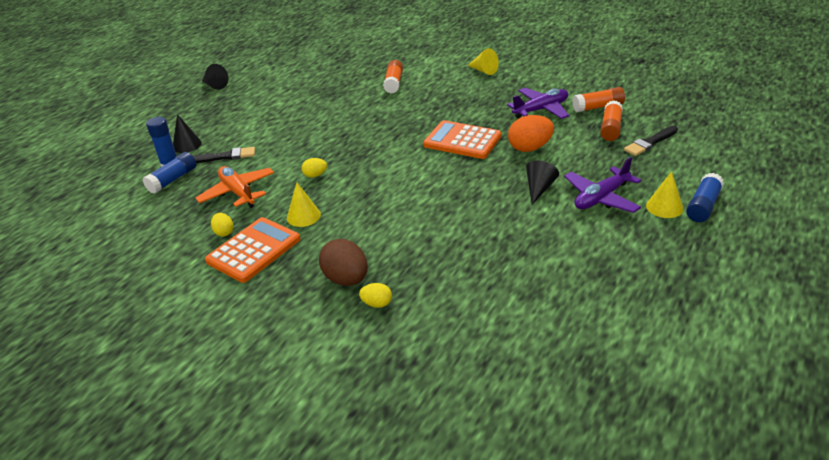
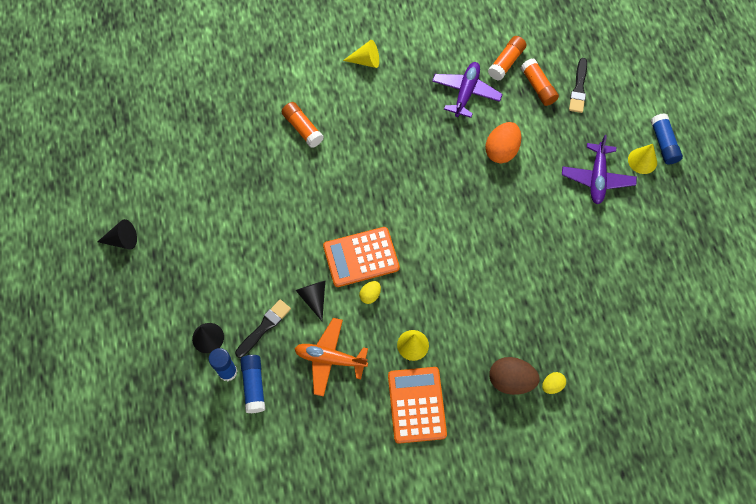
camera: 45 degrees left, 30 degrees up
yellow egg [211,213,233,237] -> none
orange calculator [423,120,501,159] -> orange calculator moved to [323,227,400,287]
black cone [526,160,559,204] -> black cone moved to [295,281,325,321]

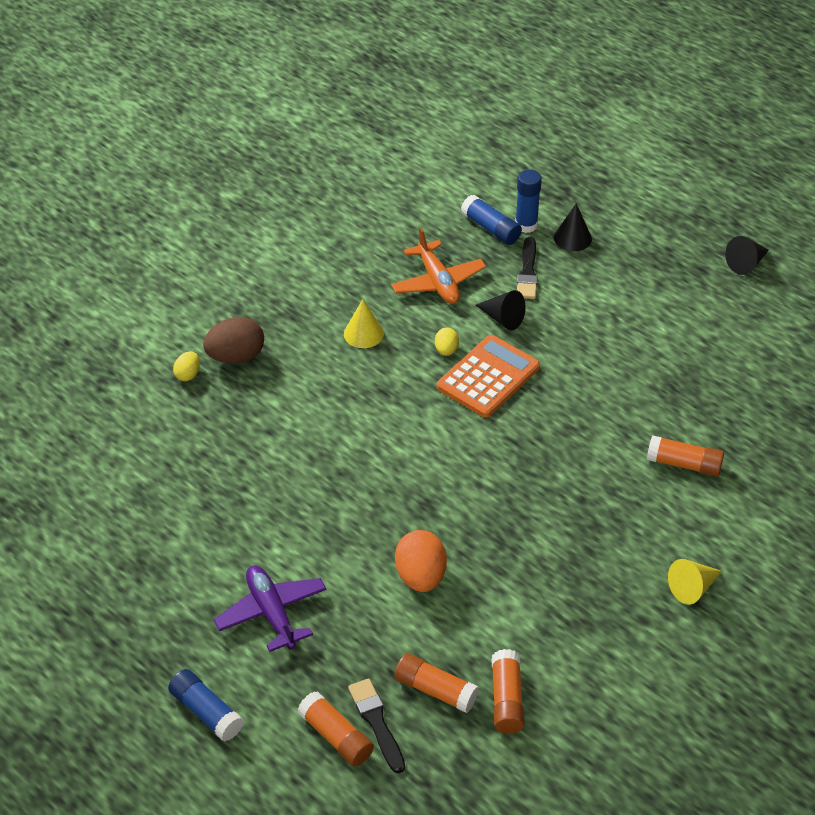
camera: 145 degrees right, 20 degrees down
orange plane [294,318,368,397] -> orange plane turned 90 degrees clockwise [391,227,486,304]
orange calculator [388,367,447,444] -> none
purple plane [432,62,503,118] -> none
yellow cone [628,144,657,174] -> none
none -> orange glue stick [298,691,374,767]

